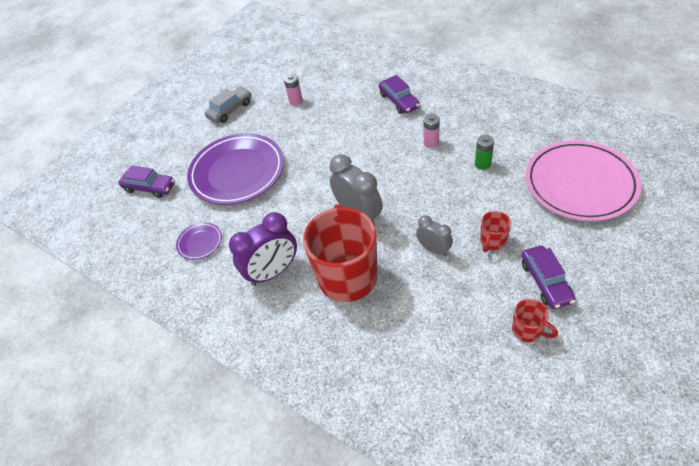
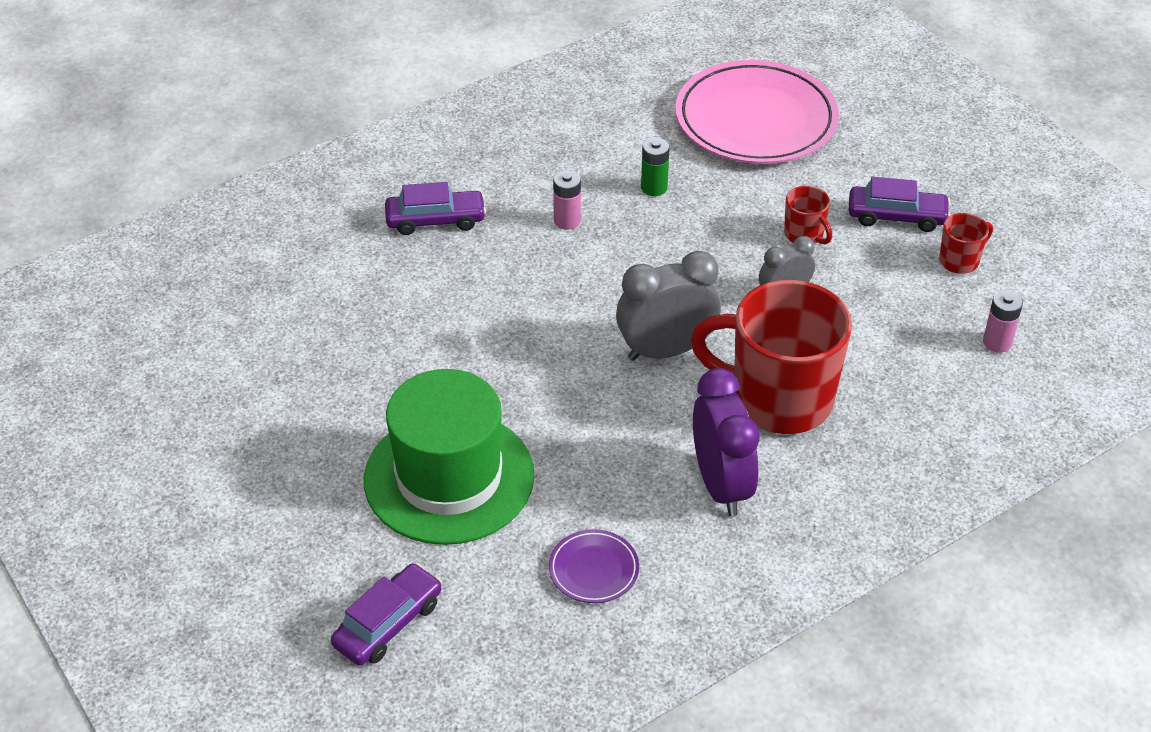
camera: 75 degrees left, 5 degrees down
purple plate [187,133,284,205] -> green hat [364,369,535,545]
grey car [205,87,252,123] -> none
pink battery [284,74,303,106] -> pink battery moved to [983,291,1023,353]

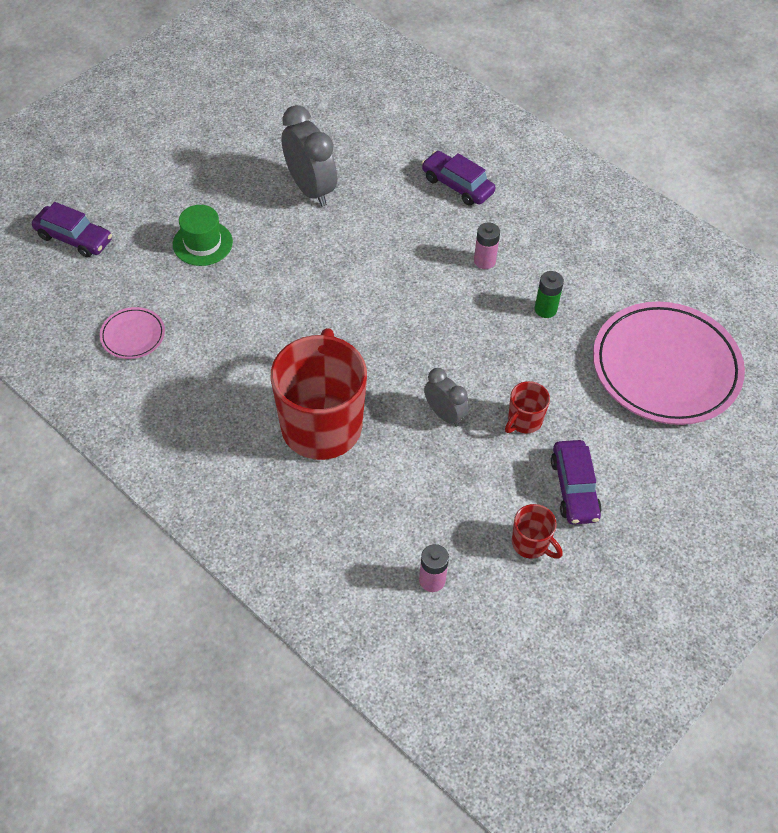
camera: 75 degrees right, 10 degrees up
green hat [364,369,535,545] -> green hat [173,205,233,266], size x0.50
purple car [385,182,486,235] -> purple car turned 150 degrees clockwise [422,151,496,206]
purple plate [549,529,639,603] -> pink plate [100,307,165,359]
grey clock [616,251,721,361] -> grey clock moved to [282,105,337,207]
purple clock [693,368,760,516] -> none

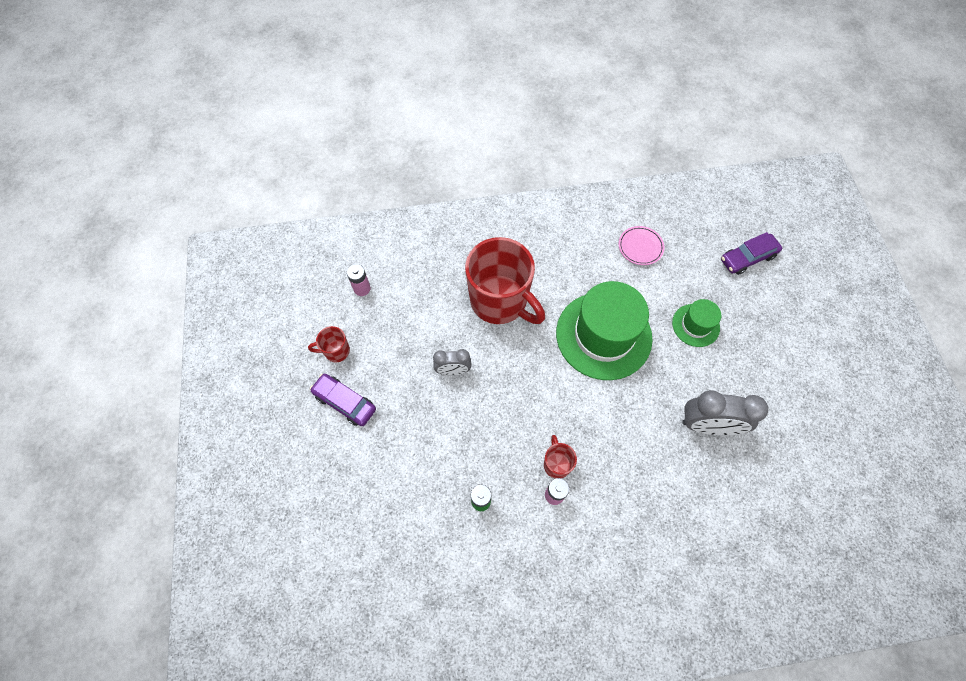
camera: 130 degrees right, 10 degrees up
purple car [422,151,496,206] -> none
red mug [505,381,550,433] -> red mug moved to [544,435,577,479]
pink plate [593,302,745,425] -> none
none -> green hat [556,281,653,380]

